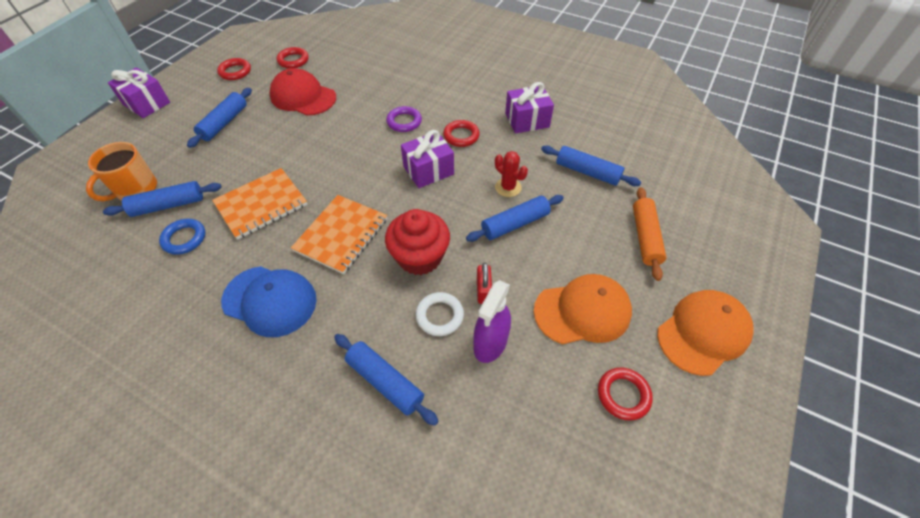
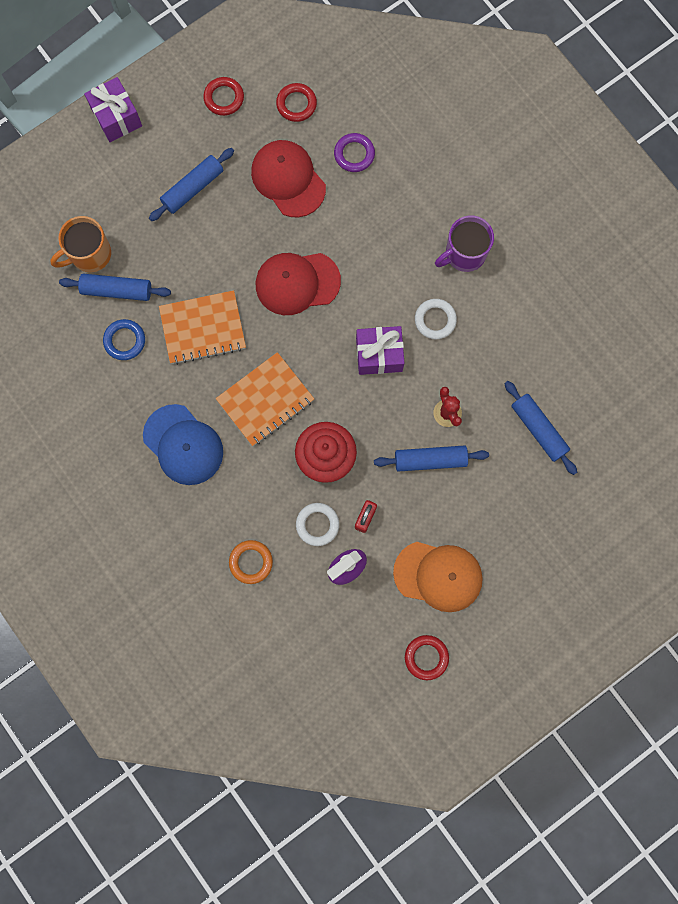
camera: 25 degrees right, 25 degrees up
blue rolling pin [334,334,439,425] -> orange ring [229,540,273,584]
purple ring [386,106,422,132] -> purple ring moved to [334,133,375,172]
red ring [443,120,480,147] -> white ring [415,299,457,339]
purple gift [505,82,554,133] -> none
orange rolling pin [633,187,666,281] -> none
orange cap [657,290,754,376] -> none
none -> red cap [256,253,341,315]
none -> purple mug [435,215,494,272]

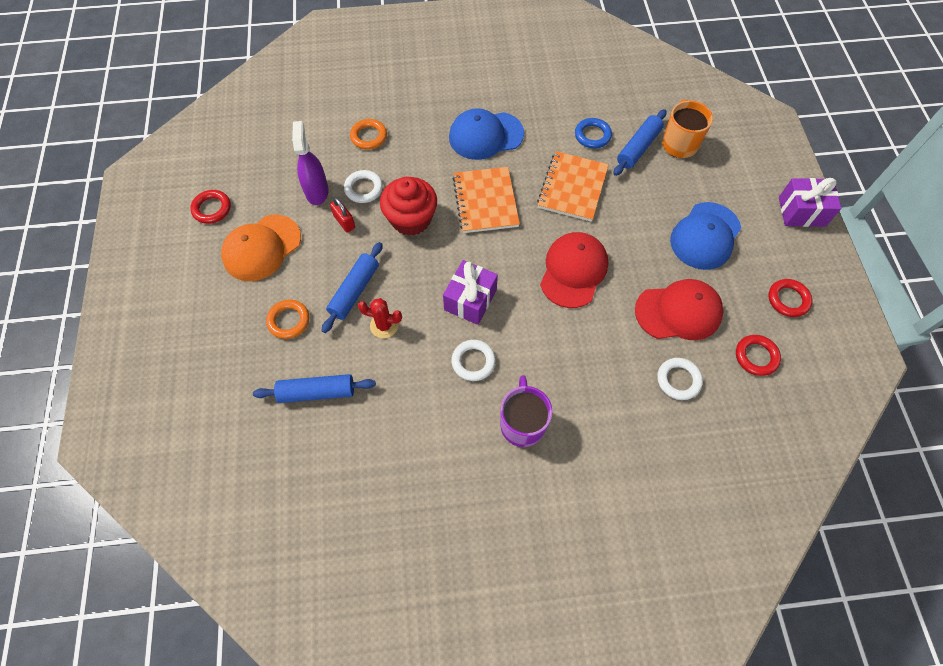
camera: 120 degrees right, 15 degrees down
blue rolling pin [149,148,234,221] -> blue cap [670,202,741,270]
purple ring [334,133,375,172] -> white ring [657,358,703,400]
none -> orange ring [266,300,309,339]

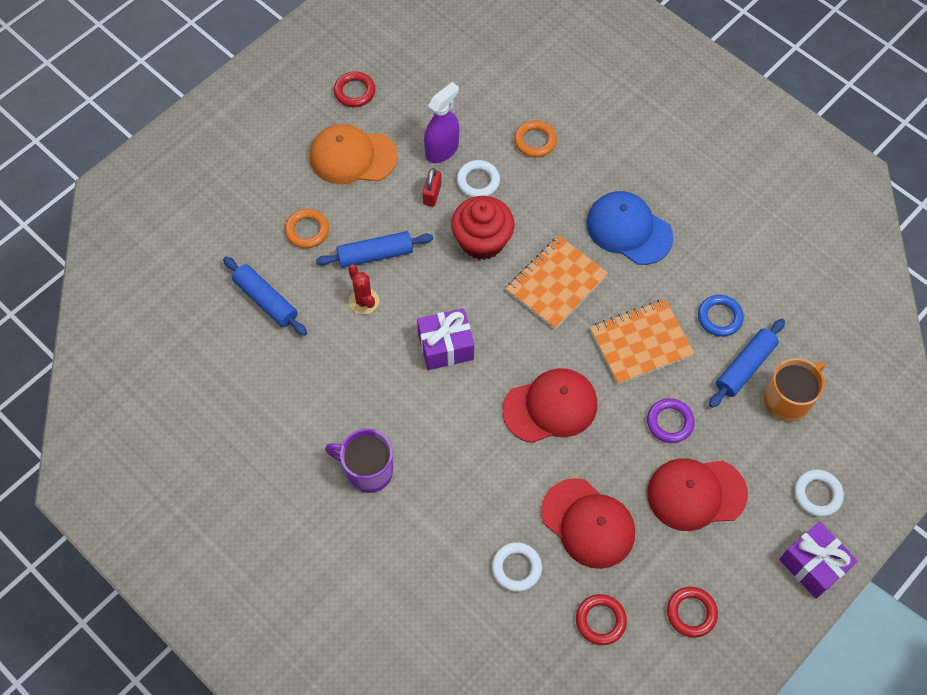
camera: 50 degrees right, 0 degrees up
white ring [451,340,496,381] -> white ring moved to [794,469,844,517]
purple mug [500,375,553,447] -> purple mug turned 120 degrees counterclockwise [325,429,393,493]
blue rolling pin [613,109,666,176] -> blue rolling pin turned 45 degrees counterclockwise [709,319,785,408]
blue cap [670,202,741,270] -> red cap [647,458,748,531]
none -> purple ring [647,398,695,443]

